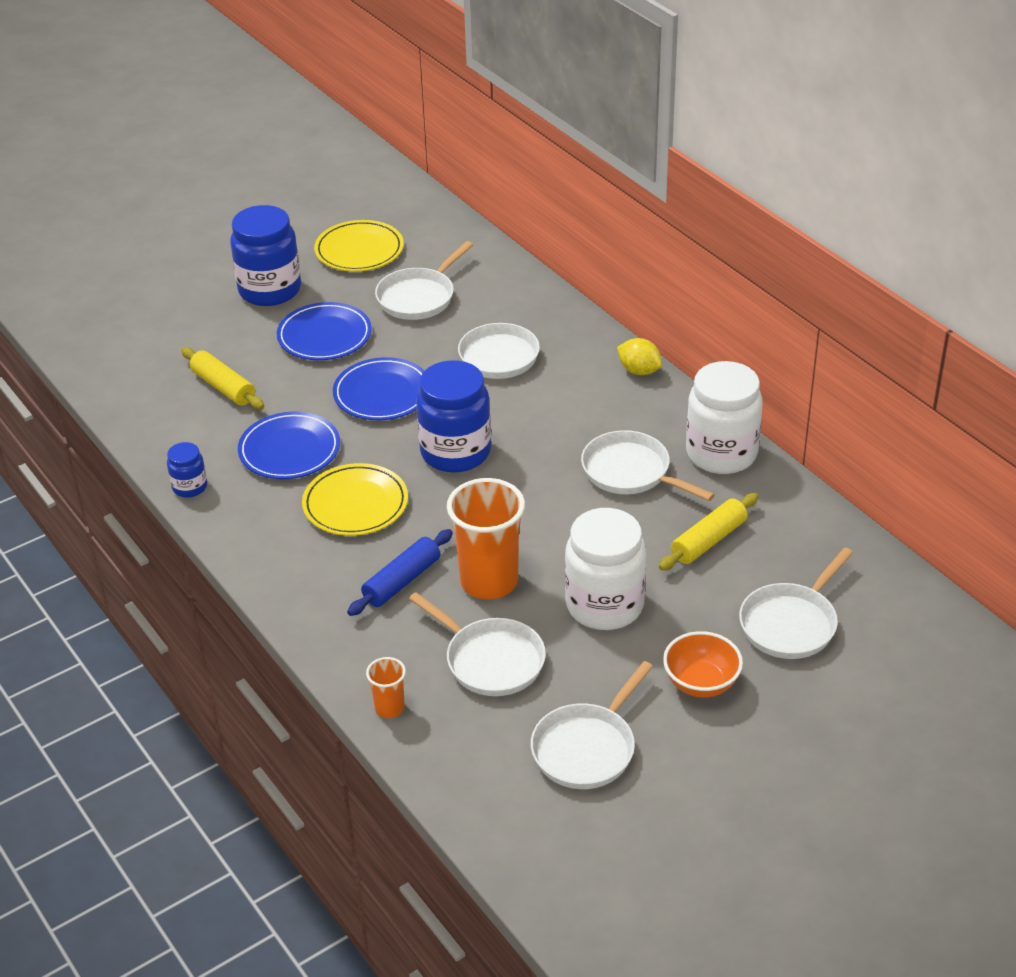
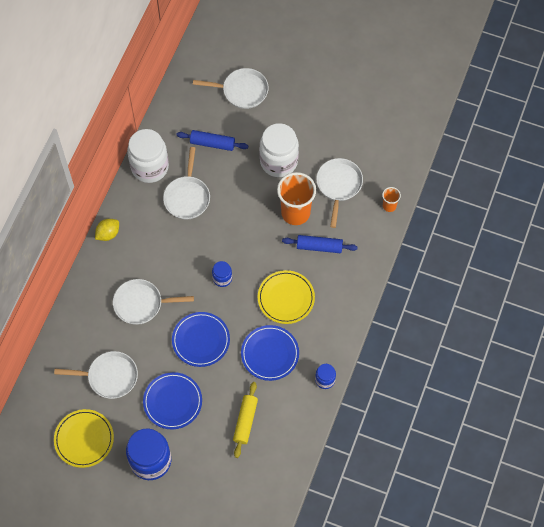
camera: 125 degrees left, 25 degrees up
blue jar [416,360,491,473] -> blue jar [212,261,232,287], size x0.49
white pan [531,661,653,789] -> none
yellow lemon [617,338,662,375] -> yellow lemon turned 45 degrees clockwise [95,219,119,241]
yellow rolling pin [659,493,759,571] -> blue rolling pin [176,130,248,151]
orange bowl [663,631,743,698] -> none

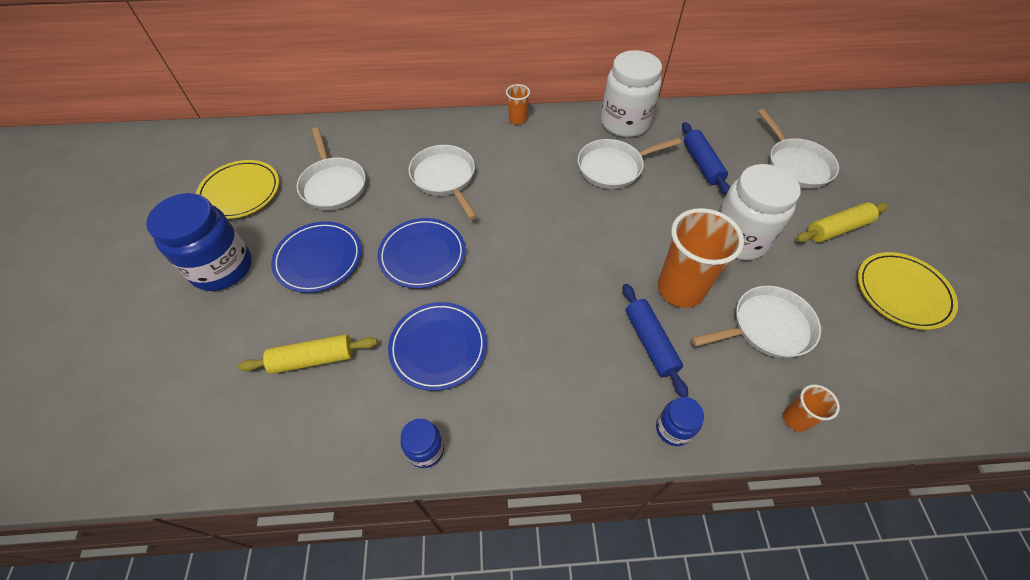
camera: 65 degrees right, 10 degrees down
yellow lemon [95,219,119,241] -> orange cup [506,84,530,125]
blue jar [212,261,232,287] -> blue jar moved to [656,397,704,446]
yellow plate [258,270,315,324] -> yellow plate moved to [858,252,958,330]
none -> yellow rolling pin [796,203,889,242]

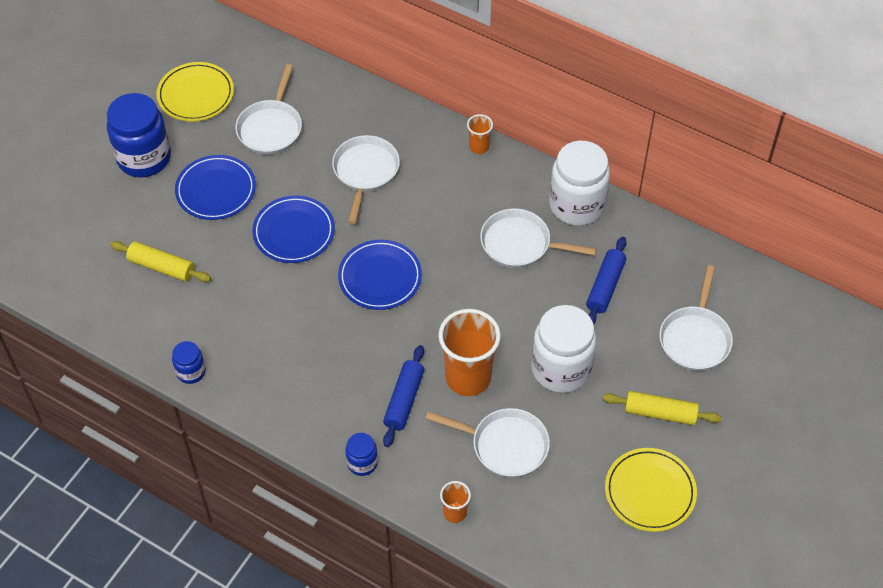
camera: 35 degrees right, 0 degrees up
blue plate [388,302,487,391] -> blue plate moved to [338,240,422,310]

